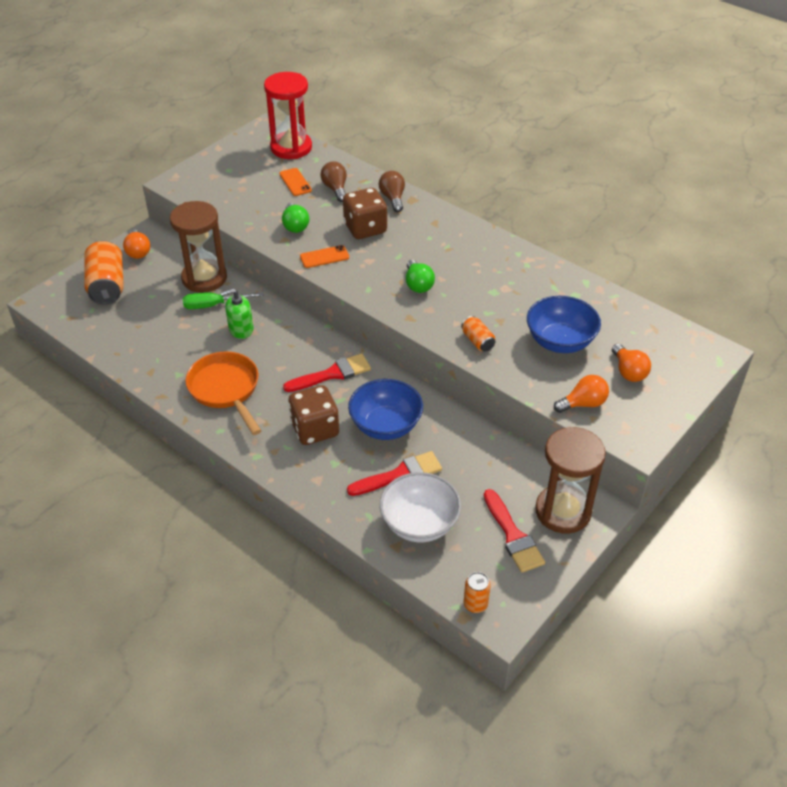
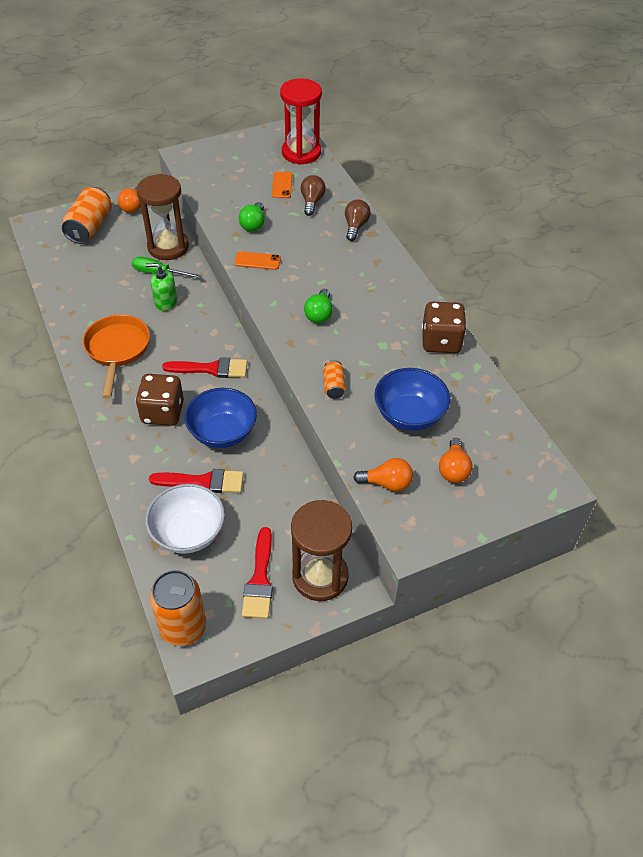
camera: 25 degrees right, 5 degrees up
brown dice [343,188,387,239] -> brown dice moved to [422,301,467,353]
orange can [464,572,491,613] -> orange can [149,570,206,646], size x1.97

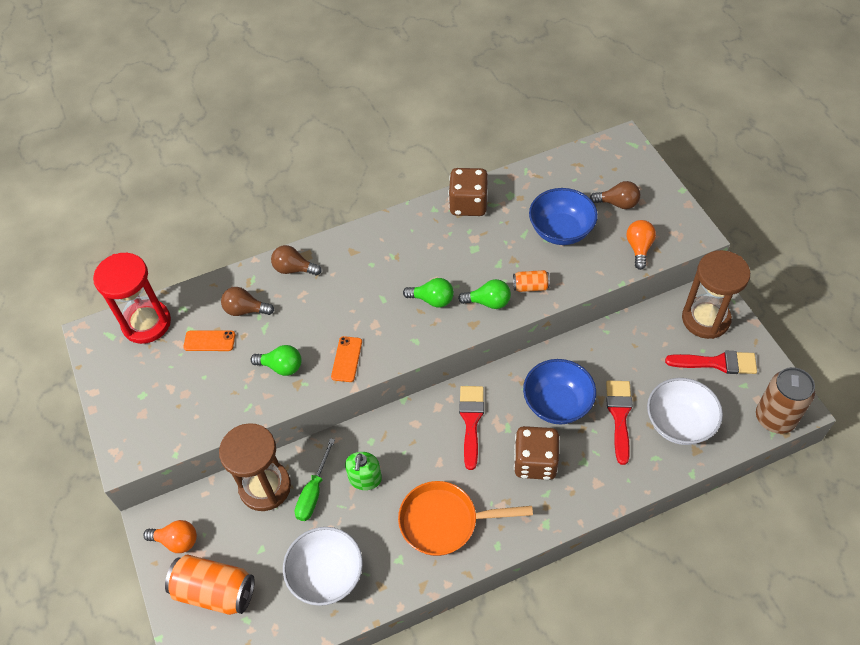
camera: 85 degrees left, 5 degrees up
orange can [149,570,206,646] -> brown can [756,367,815,434]
orange light bulb [439,438,473,483] -> brown light bulb [590,181,640,209]
none -> white bowl [283,527,363,606]
none -> green light bulb [458,279,511,309]

